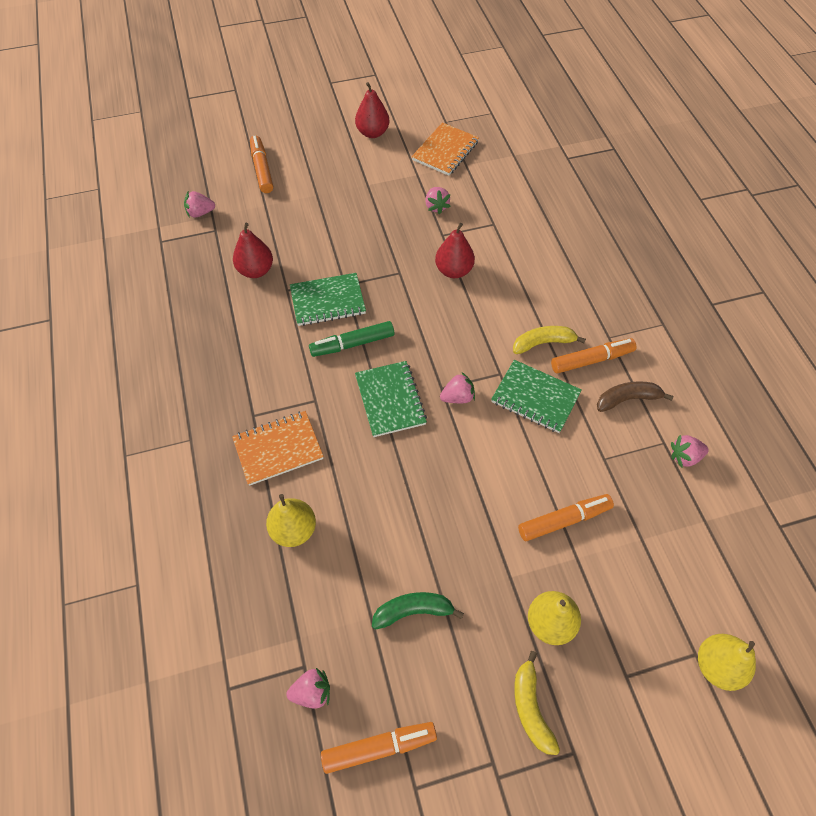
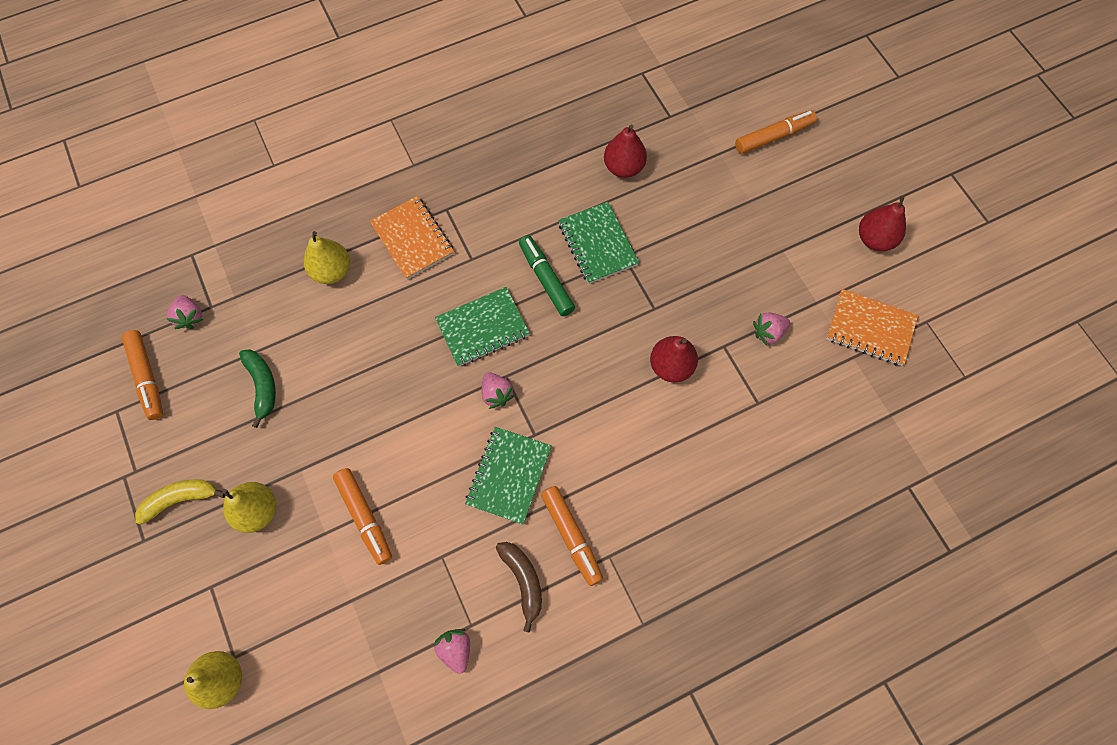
camera: 80 degrees right, 10 degrees up
pink strawberry [184,191,215,218] -> none
yellow banana [513,326,586,354] -> none

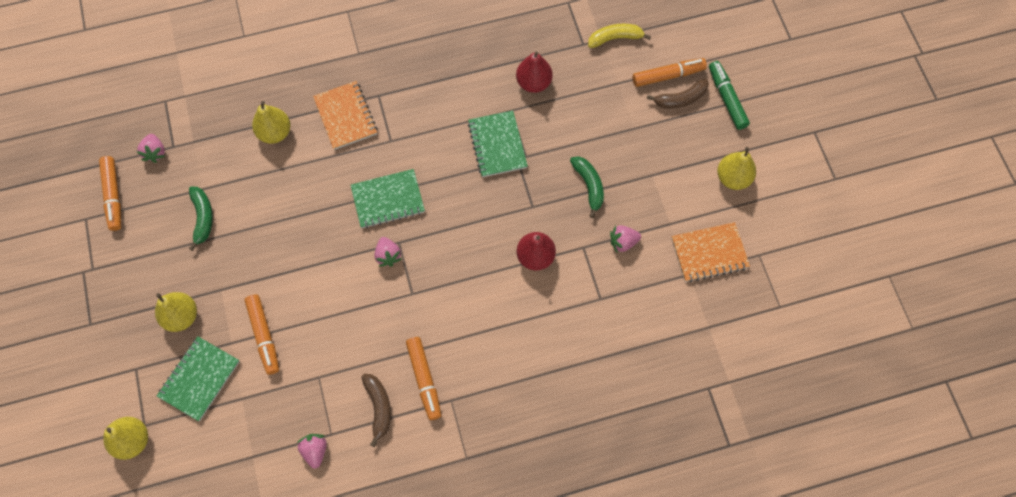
camera: 10 degrees right, 0 degrees up
yellow banana [135,479,225,525] -> yellow banana moved to [588,24,651,48]
green notebook [465,427,552,524] -> green notebook moved to [157,336,240,421]
green marker [519,235,575,316] -> green marker moved to [709,61,750,130]
orange notebook [826,289,918,366] -> orange notebook turned 45 degrees counterclockwise [671,222,750,282]
red pear [859,196,906,251] -> yellow pear [717,147,756,190]
none -> green banana [570,156,604,218]
none -> brown banana [647,78,709,109]

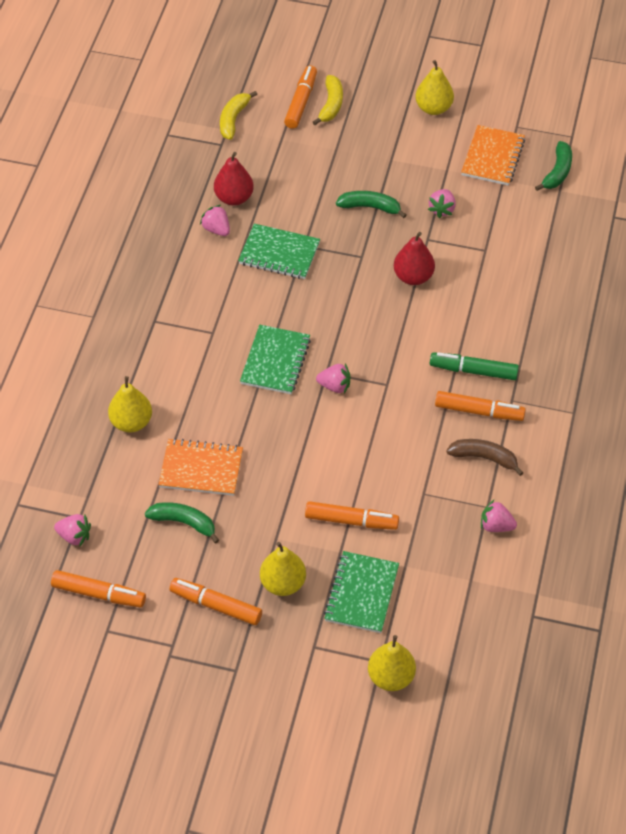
camera: 60 degrees left, 15 degrees down
green notebook [157,336,240,421] -> green notebook turned 45 degrees clockwise [324,551,399,633]
orange notebook [313,81,377,150] -> orange notebook moved to [158,438,243,496]
brown banana [647,78,709,109] -> yellow banana [313,75,343,125]
green marker [709,61,750,130] -> green marker moved to [430,352,519,380]
none -> orange marker [170,578,262,625]
none -> pink strawberry [200,205,230,236]
none -> green banana [535,141,572,191]

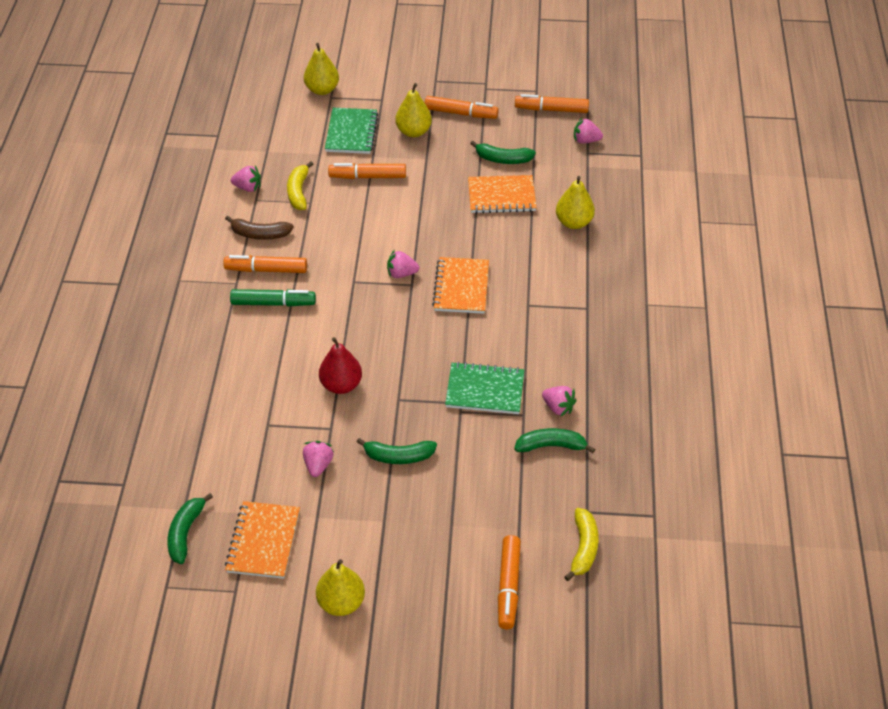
camera: 170 degrees right, 5 degrees down
red pear [214,152,254,206] -> green banana [514,428,595,453]
green notebook [240,325,311,394] -> orange notebook [432,257,489,314]
yellow banana [313,75,343,125] -> yellow banana moved to [287,161,313,210]

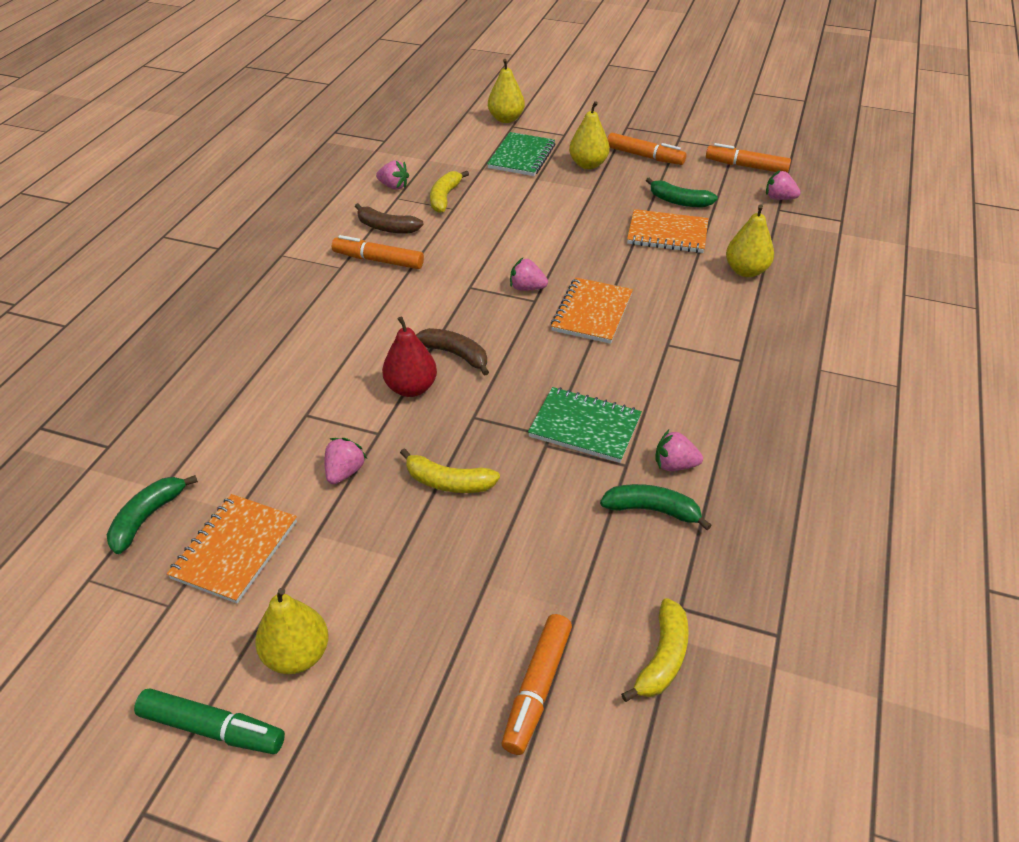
camera: 15 degrees right, 5 degrees down
green marker [230,289,316,307] -> green marker moved to [134,688,285,754]
orange marker [328,163,406,179] -> none
green banana [357,438,437,464] -> yellow banana [400,448,500,493]
pink strawberry [542,386,577,417] -> pink strawberry turned 135 degrees clockwise [656,430,703,471]
none -> brown banana [416,328,489,376]

